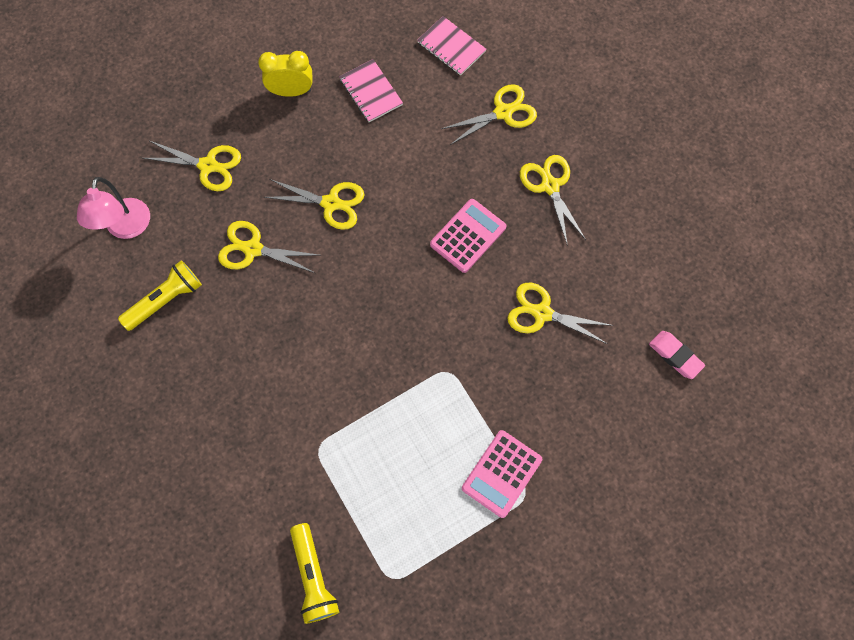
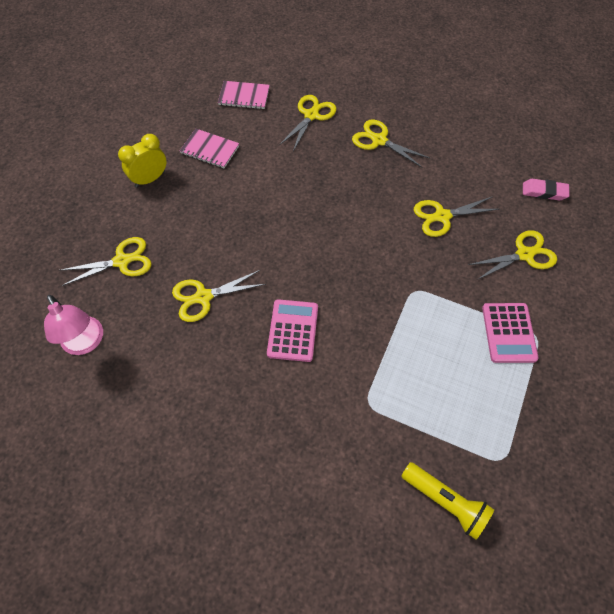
camera: 35 degrees left, 10 degrees down
yellow flashlight [118,260,202,331] -> none
yellow scissors [264,179,364,230] -> yellow scissors moved to [468,230,557,280]
pink calculator [430,199,507,273] -> pink calculator moved to [267,299,318,362]

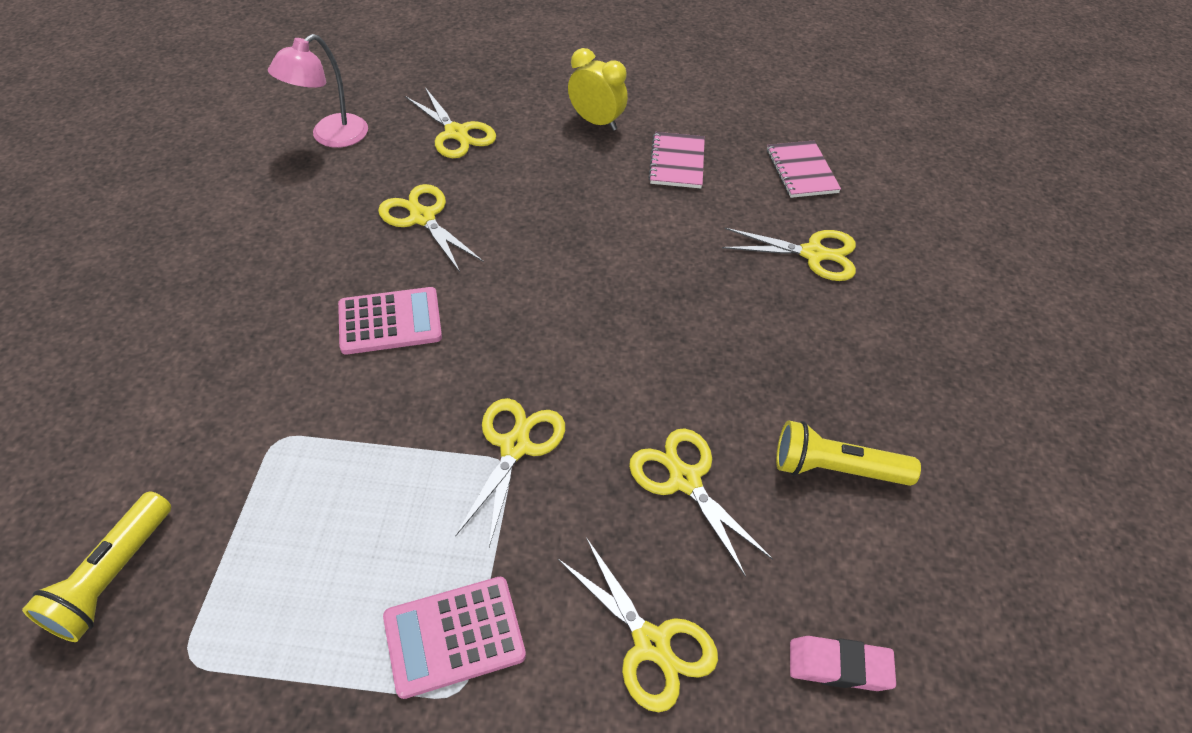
camera: 70 degrees right, 10 degrees down
yellow scissors [352,119,430,168] -> yellow scissors moved to [455,398,565,547]
pink eraser [523,179,570,200] -> pink eraser turned 75 degrees counterclockwise [790,636,896,691]
none -> yellow flashlight [776,420,921,486]

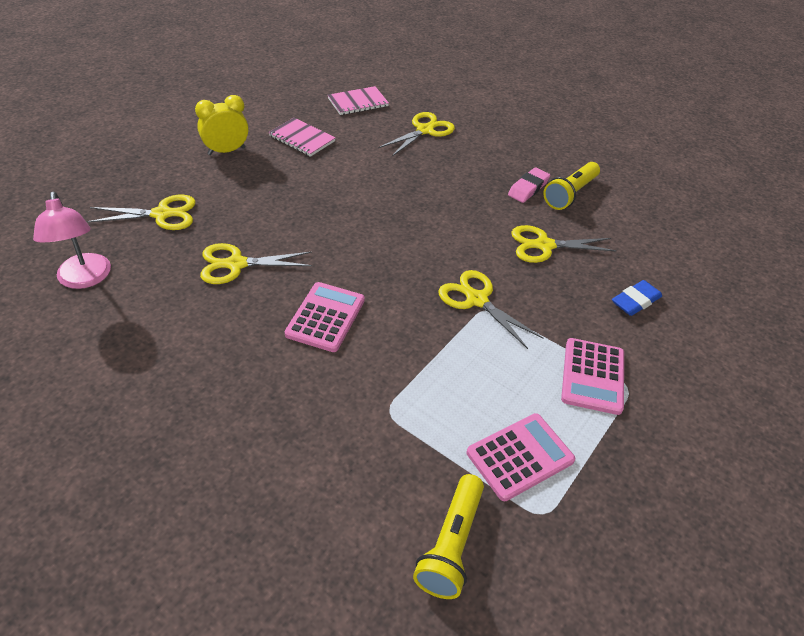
camera: 60 degrees left, 5 degrees down
yellow flashlight [22,491,171,642] -> yellow flashlight turned 60 degrees clockwise [413,474,484,599]
yellow scissors [558,537,718,712] -> blue eraser [612,280,662,316]
pink notebook [767,140,841,198] -> pink notebook turned 45 degrees counterclockwise [328,86,389,115]
pink eraser [790,636,896,691] -> pink eraser moved to [508,167,550,203]
none -> pink calculator [467,413,575,501]

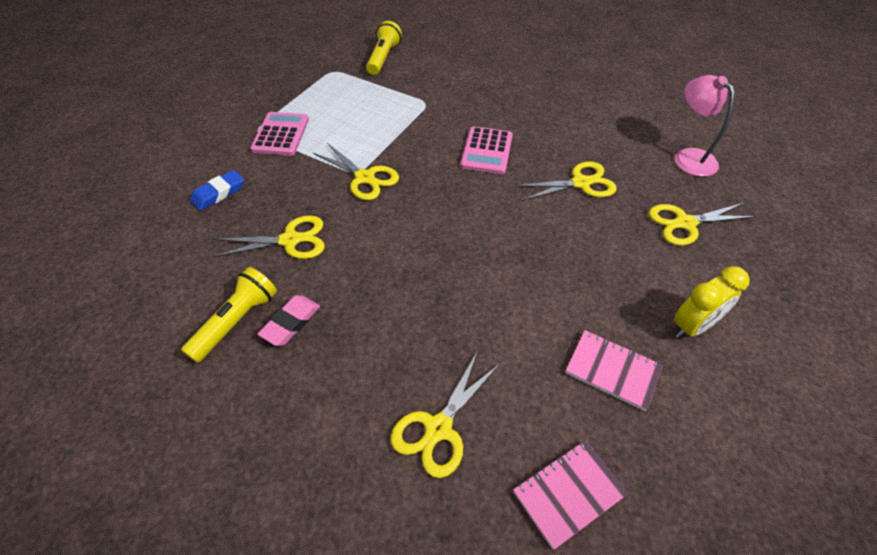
camera: 175 degrees right, 5 degrees up
pink calculator [467,413,575,501] -> none

